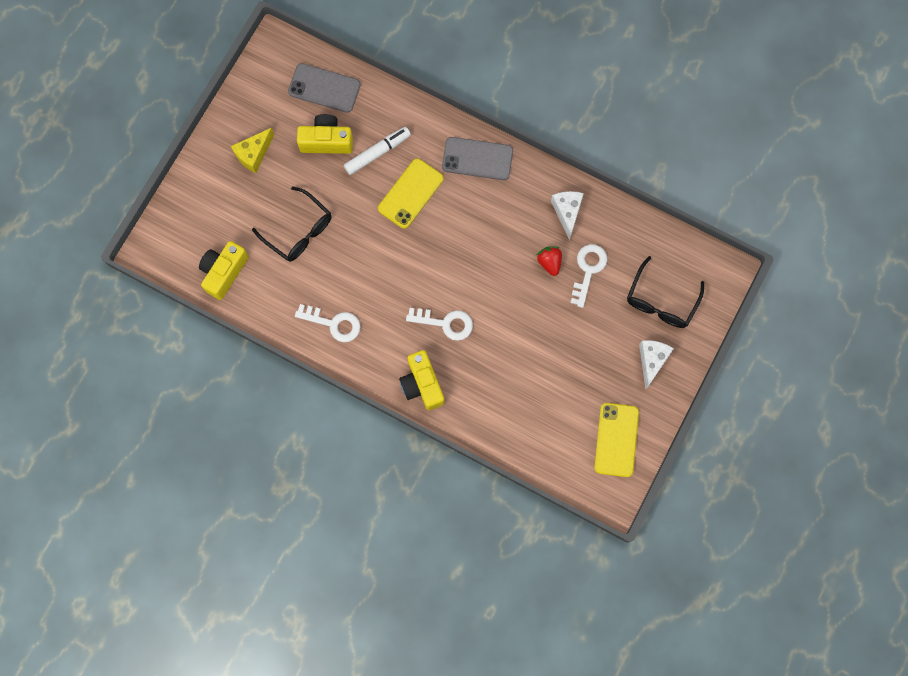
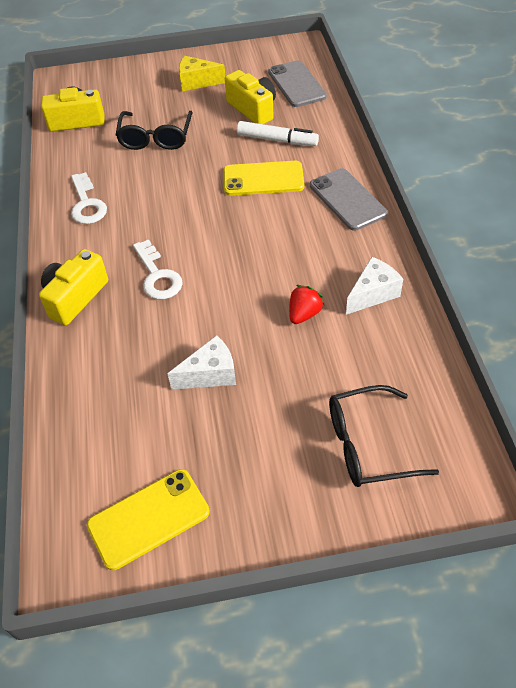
camera: 55 degrees right, 25 degrees down
white key [570,244,607,308] -> none
white cheese [639,340,674,389] -> white cheese moved to [167,335,236,390]

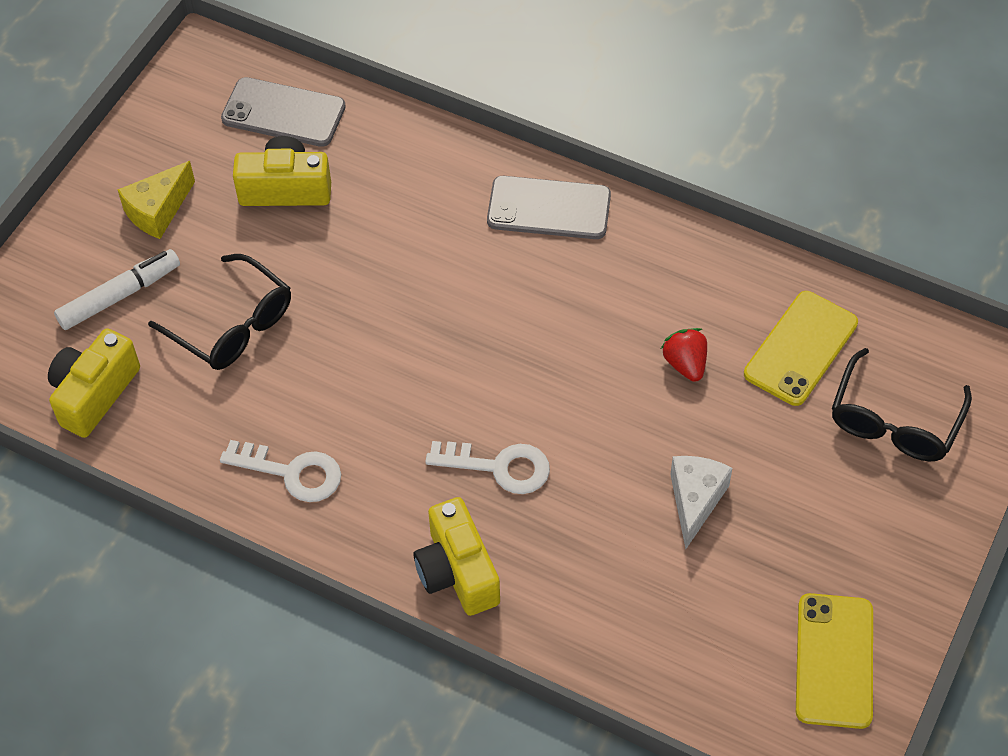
camera: 55 degrees left, 5 degrees up
yellow phone [224,161,304,196] -> yellow phone moved to [744,291,858,406]
white marker [237,121,319,146] -> white marker moved to [54,249,180,330]
white cheese [346,257,403,315] -> none

